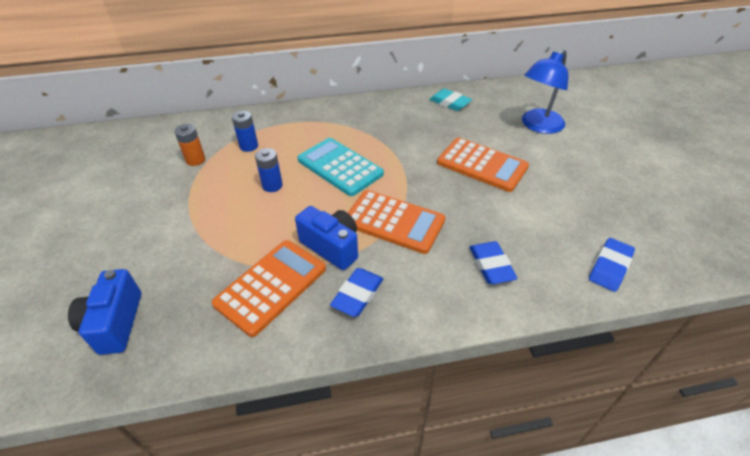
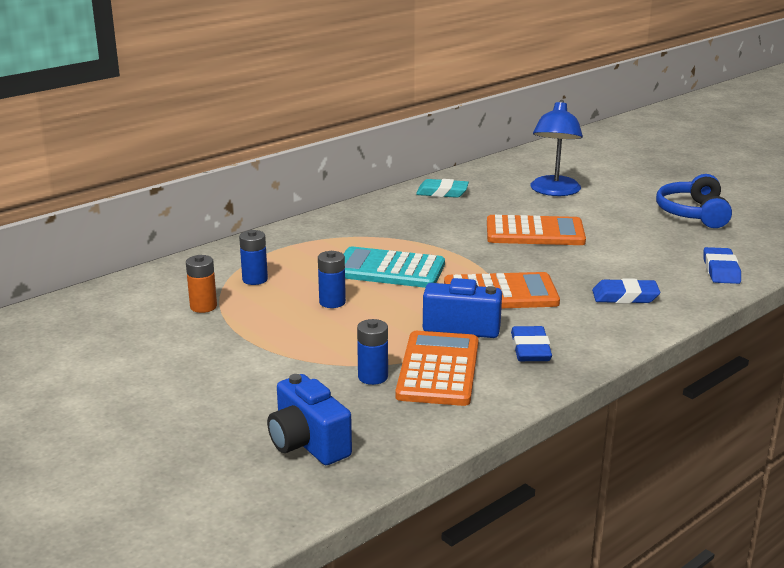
camera: 30 degrees left, 20 degrees down
blue eraser [470,241,518,284] -> blue eraser turned 45 degrees counterclockwise [592,278,660,304]
none -> blue battery [357,319,388,385]
none -> blue headphones [656,174,732,228]

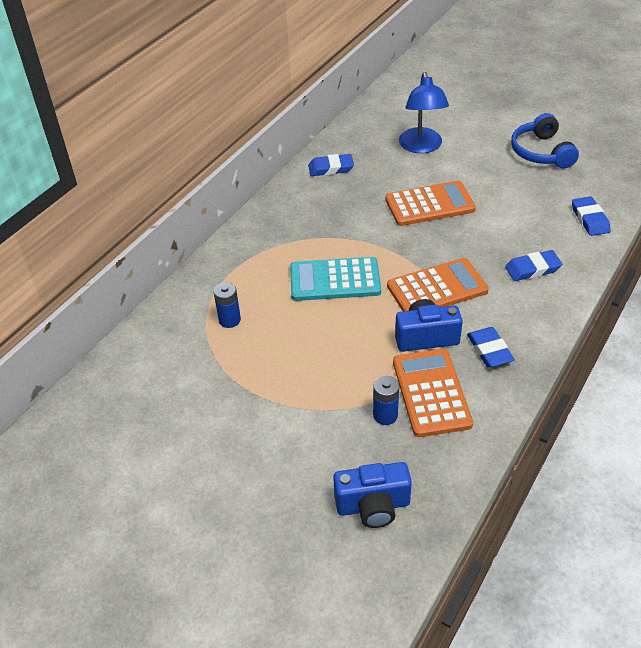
camera: 15 degrees left, 20 degrees up
orange battery [186,255,217,313] -> none
blue camera [267,374,352,465] -> blue camera turned 45 degrees counterclockwise [333,462,412,528]
blue battery [318,251,346,308] -> none
turquoise eraser [416,179,469,198] -> blue eraser [308,154,354,176]

